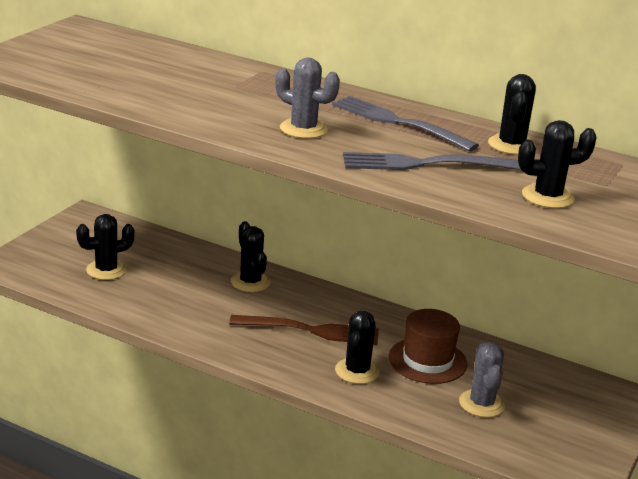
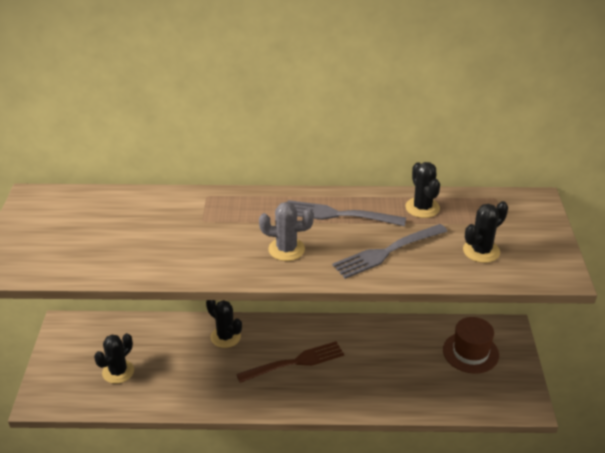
camera: 25 degrees left, 10 degrees up
black cactus [335,311,380,384] -> none
brown hat [389,309,467,384] -> brown hat moved to [443,317,499,374]
grey cactus [459,342,505,418] -> none

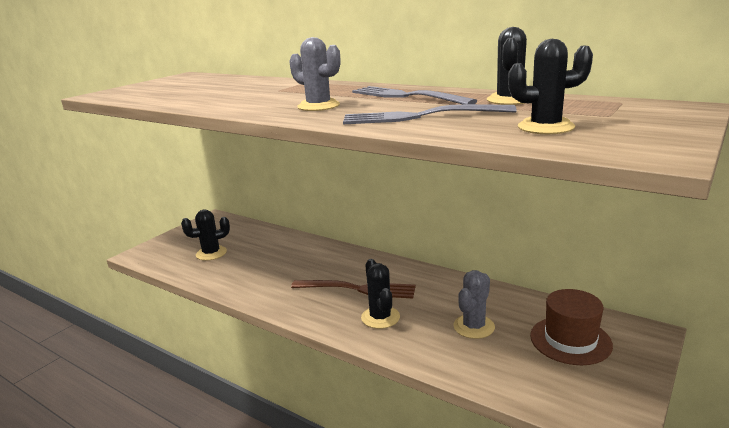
camera: 35 degrees right, 15 degrees down
black cactus [206,300,242,348] -> black cactus moved to [361,259,400,329]
none -> grey cactus [453,270,495,339]

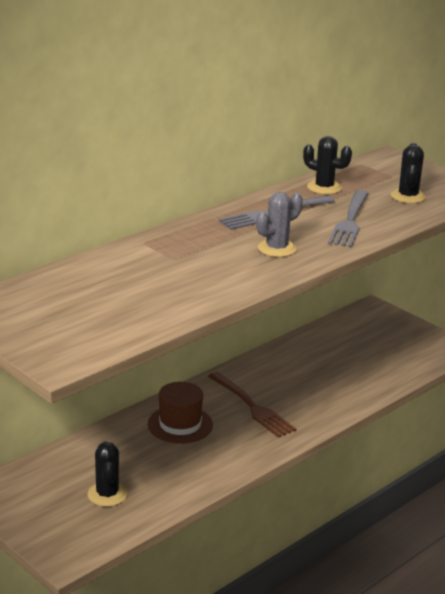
camera: 80 degrees left, 5 degrees up
brown fork [291,280,416,298] -> brown fork turned 120 degrees clockwise [208,372,296,438]
black cactus [361,259,400,329] -> none
grey cactus [453,270,495,339] -> none
brown hat [530,289,613,365] -> brown hat moved to [148,382,213,444]

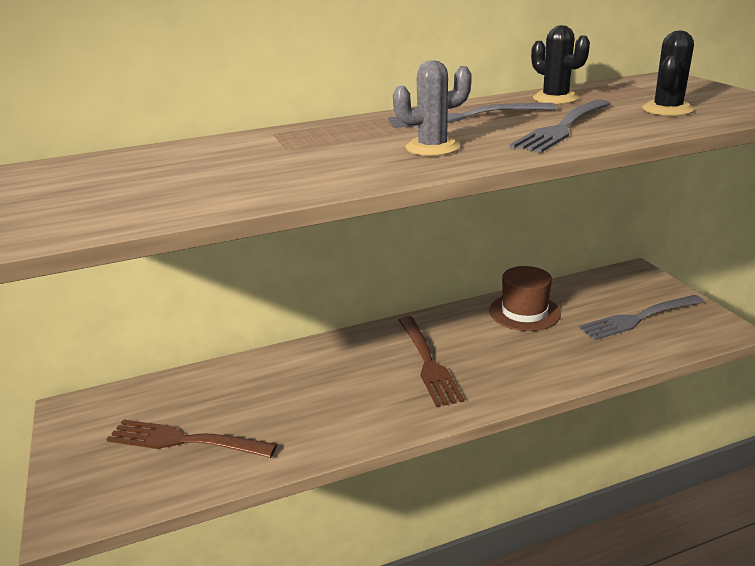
camera: 25 degrees right, 0 degrees up
black cactus [88,441,127,507] -> brown fork [107,419,277,458]
brown hat [148,382,213,444] -> brown hat moved to [489,266,561,331]
none -> grey fork [578,295,704,340]

